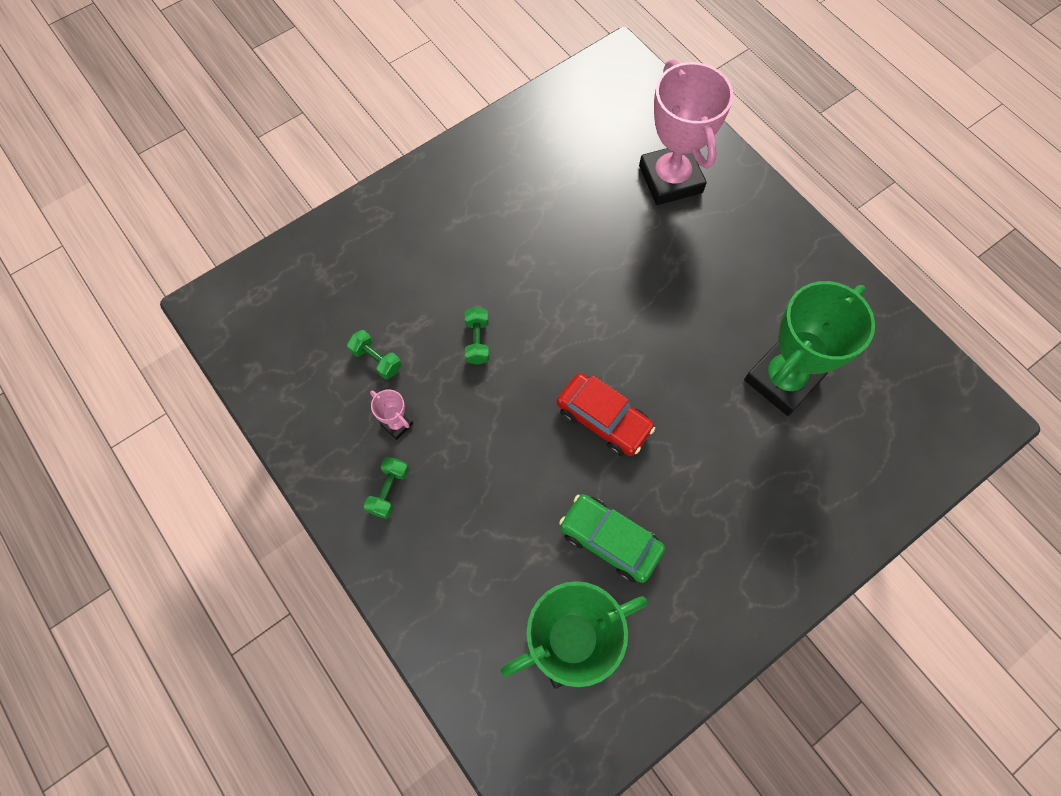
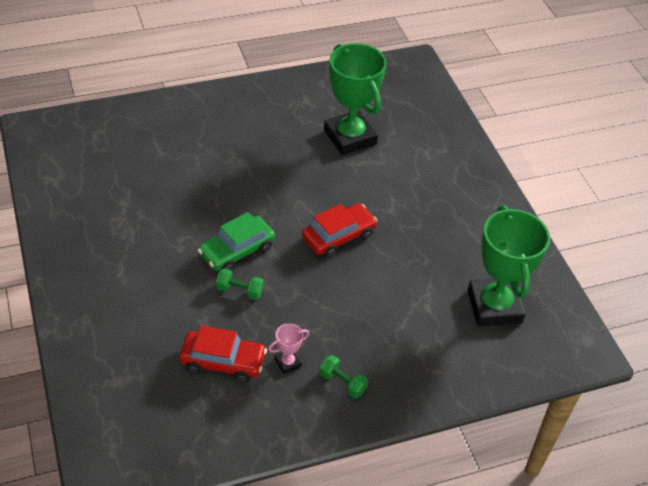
camera: 75 degrees left, 20 degrees down
green dumbbell [347,330,402,380] -> red car [179,326,267,383]
green car [559,494,665,583] -> green car moved to [198,212,275,271]
pink trophy [639,59,733,205] -> none

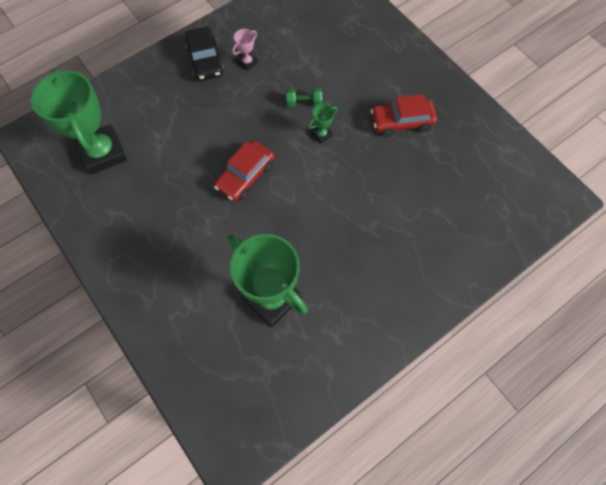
camera: 165 degrees right, 20 degrees up
red car [179,326,267,383] -> red car moved to [371,94,437,137]
green car [198,212,275,271] -> green trophy [308,103,338,144]
green dumbbell [319,355,368,398] -> black car [185,26,224,81]

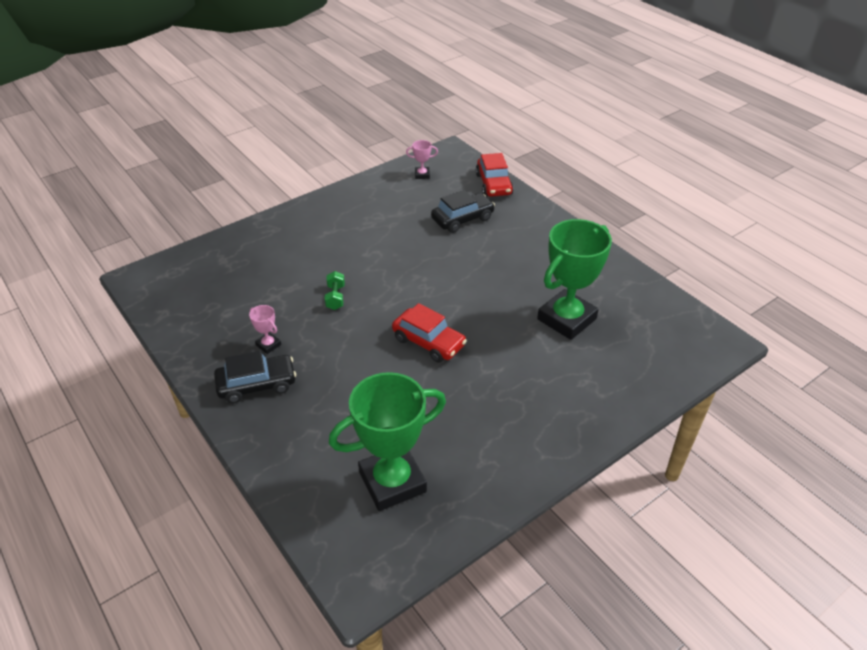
camera: 90 degrees left, 25 degrees down
green trophy [308,103,338,144] -> none
red car [371,94,437,137] -> red car moved to [476,153,514,197]
none -> pink trophy [406,140,438,179]
none -> black car [431,190,495,233]

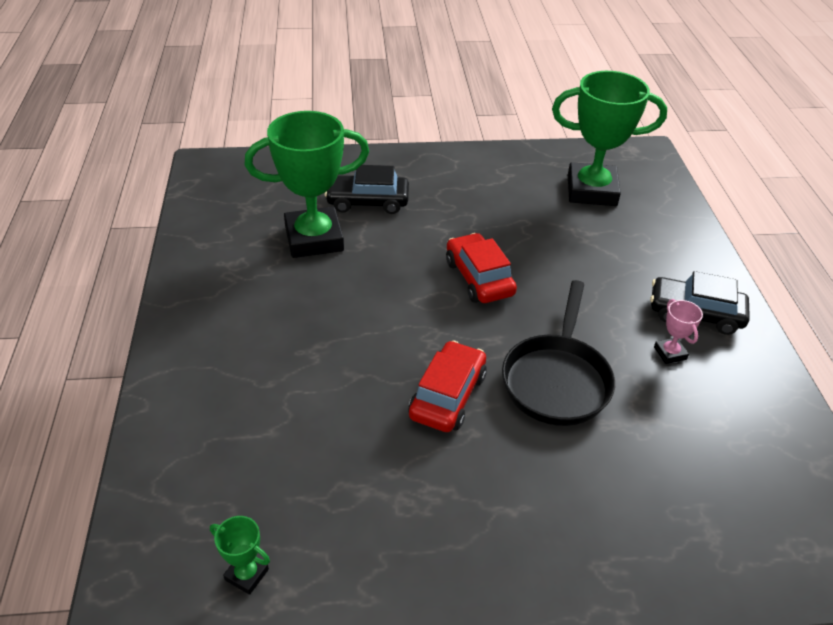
camera: 150 degrees left, 0 degrees up
green dumbbell [325,271,345,310] -> black pan [502,280,615,426]
pink trophy [406,140,438,179] -> green trophy [210,516,270,595]
black car [431,190,495,233] -> black car moved to [325,165,409,214]
red car [476,153,514,197] -> red car moved to [408,340,487,432]

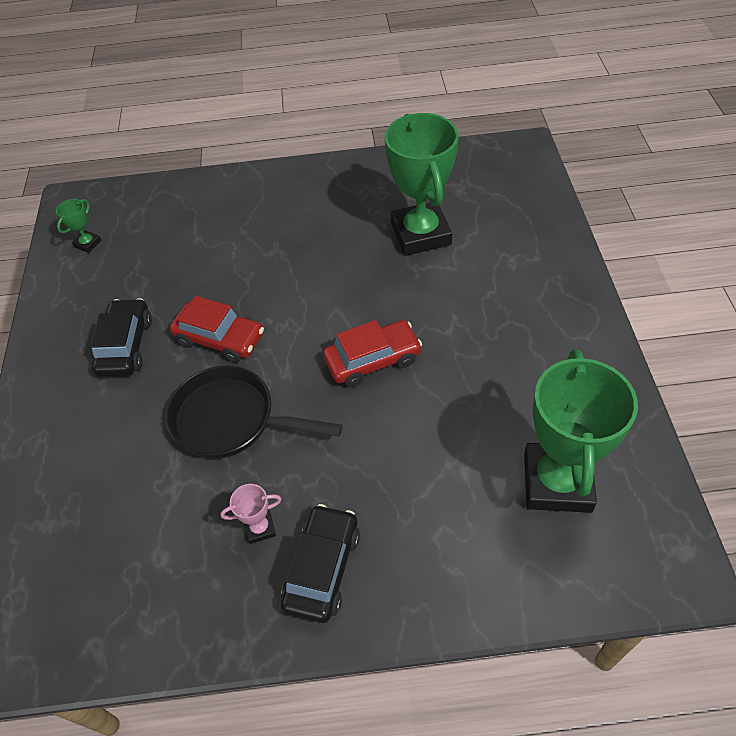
camera: 95 degrees right, 10 degrees up
black car [325,165,409,214] -> black car moved to [90,298,152,377]

